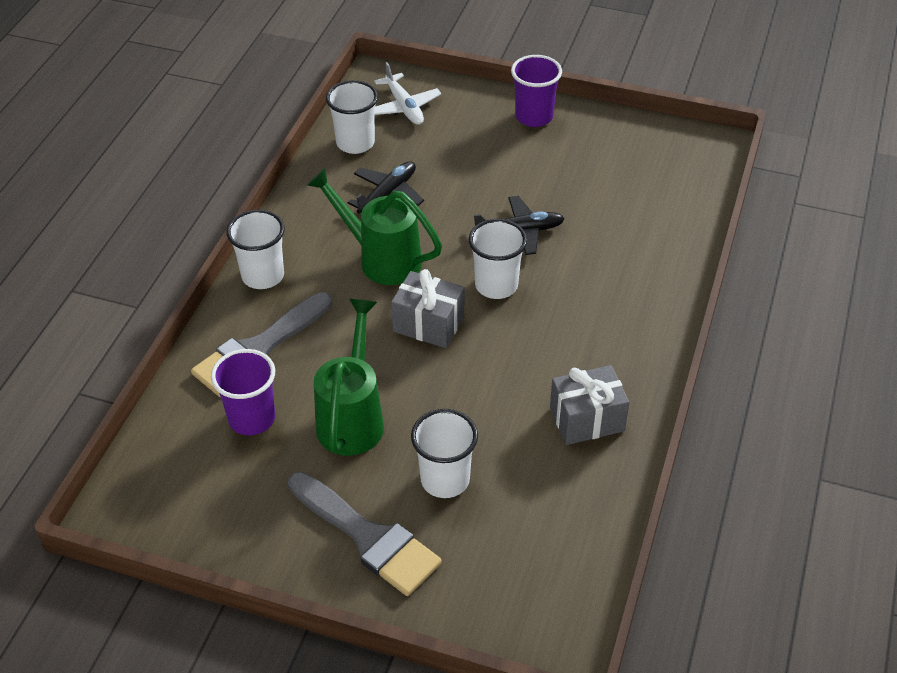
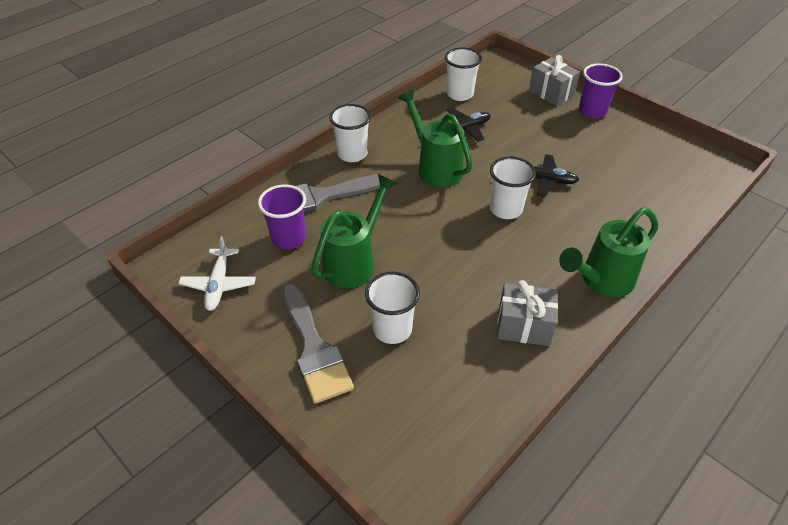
camera: 25 degrees right, 0 degrees up
white plane [374,62,441,125] -> white plane moved to [178,236,256,311]
grey gift [391,269,464,348] -> grey gift moved to [529,55,580,106]
none -> green watering can [559,207,658,297]

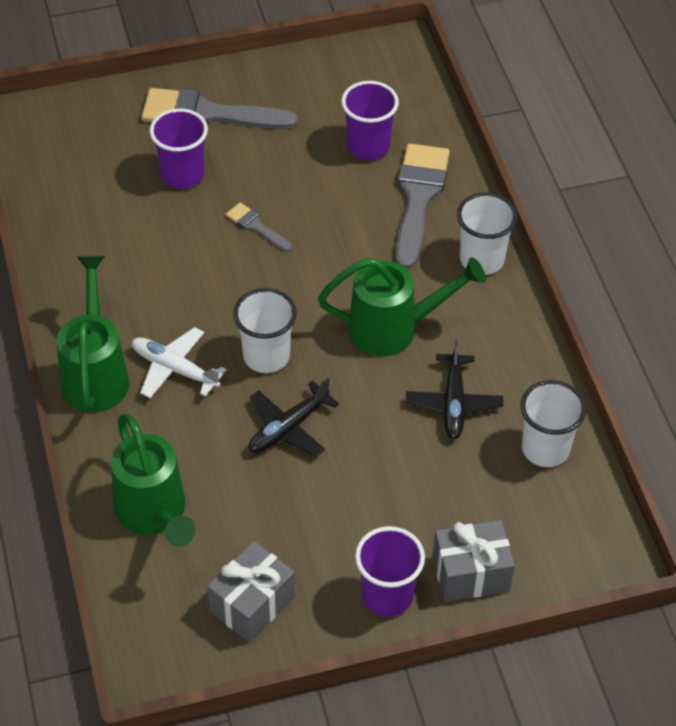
camera: 120 degrees right, 5 degrees up
white plane [178,236,256,311] -> white plane moved to [132,327,227,398]
green watering can [311,174,397,288] -> green watering can moved to [111,414,196,547]
white cup [365,272,420,344] -> purple cup [149,108,208,189]
grey gift [497,280,558,346] -> grey gift moved to [207,541,295,643]
none -> grey brush [226,202,292,252]

